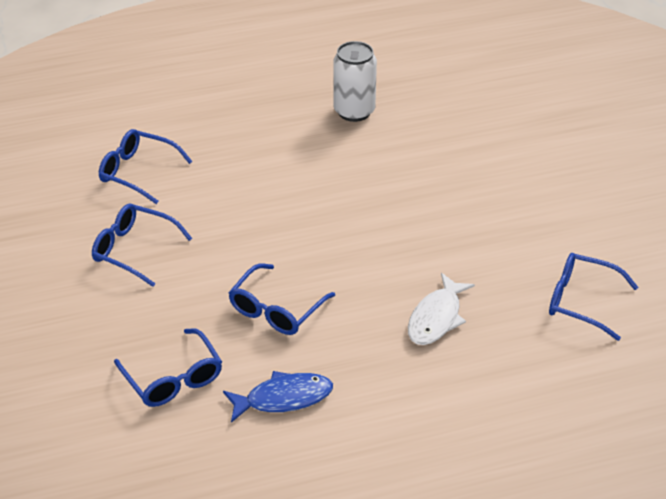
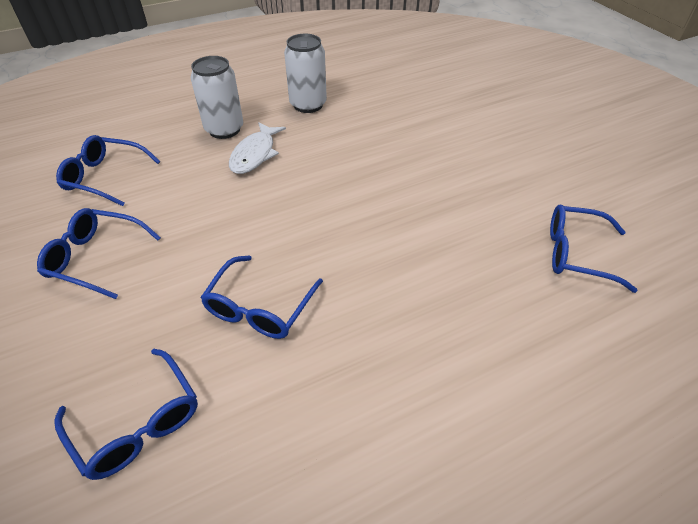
camera: 10 degrees left, 5 degrees up
blue fish [223,371,333,423] -> none
white fish [408,273,475,345] -> white fish moved to [229,122,286,174]
none -> white can [191,56,243,139]

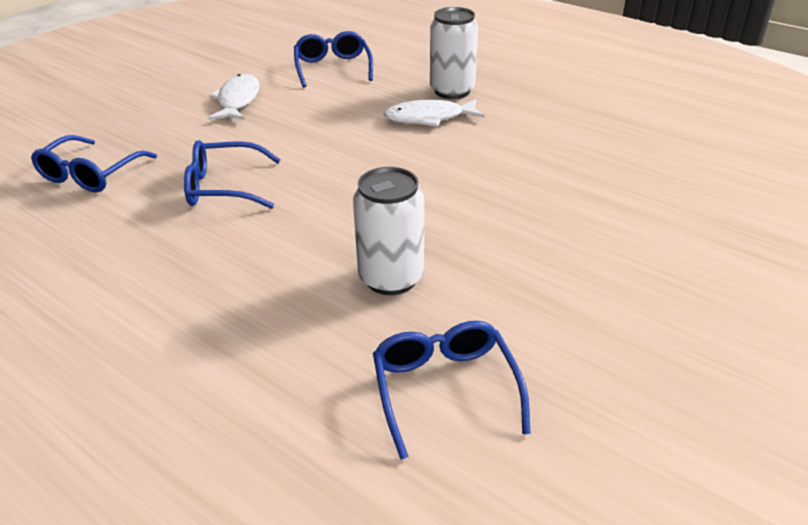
camera: 65 degrees right, 10 degrees down
blue glasses [37,208,161,299] -> white fish [208,74,260,120]
white can [284,34,327,113] -> white can moved to [353,167,424,295]

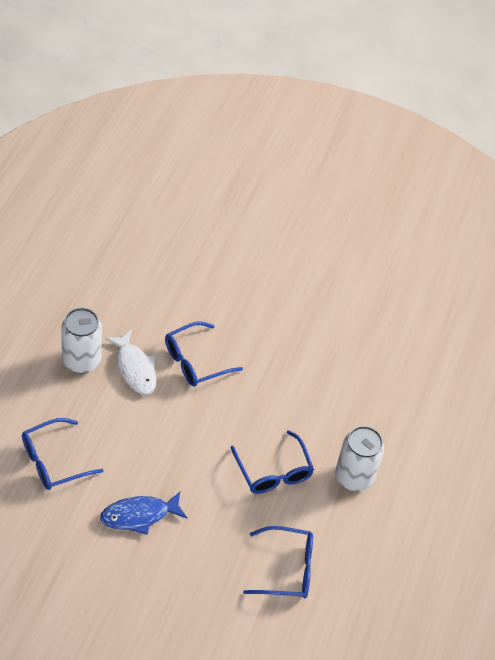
camera: 115 degrees left, 15 degrees up
white fish [208,74,260,120] -> blue fish [100,491,187,535]
white can [353,167,424,295] -> white can moved to [335,426,384,491]
blue glasses [373,321,531,460] -> blue glasses moved to [165,321,243,387]

